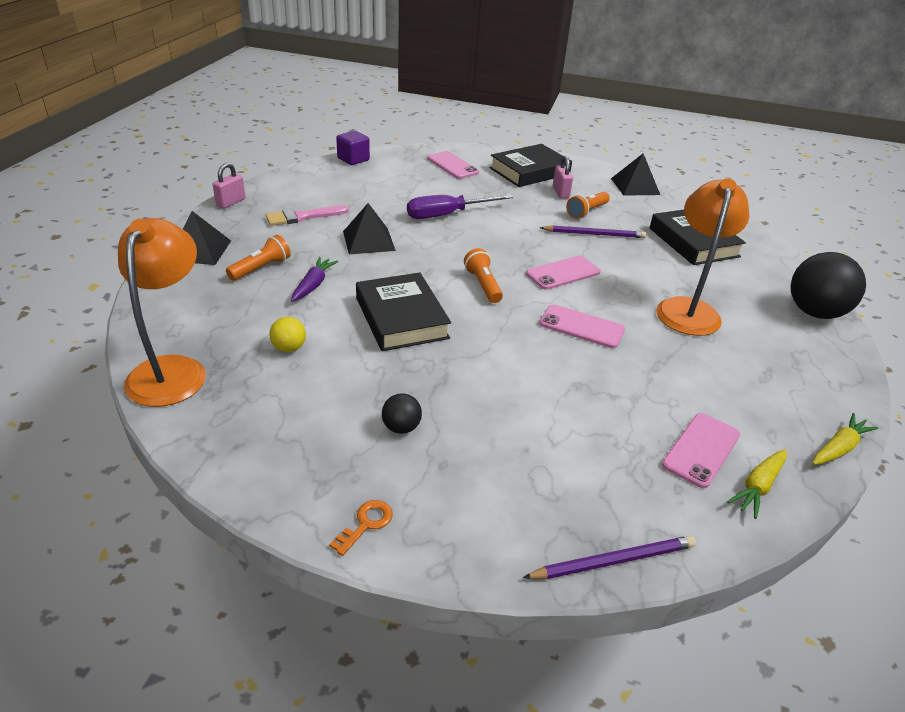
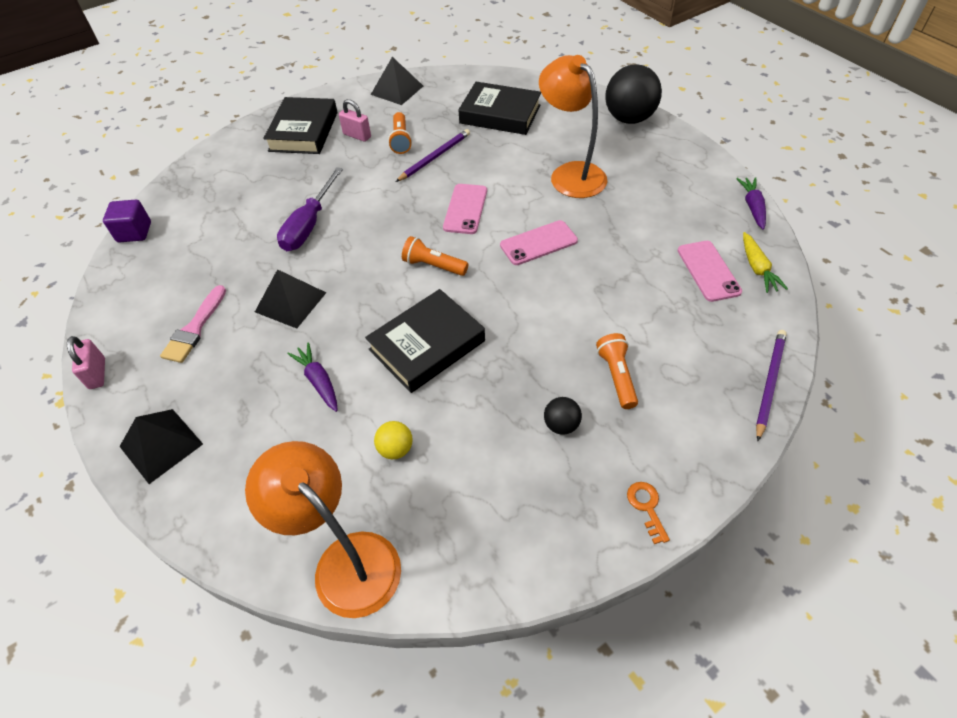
camera: 45 degrees left, 15 degrees up
orange flashlight [226,235,291,281] -> orange flashlight moved to [596,333,638,409]
black book [356,272,451,351] -> black book turned 60 degrees counterclockwise [365,289,485,393]
pink phone [427,151,479,179] -> none
yellow carrot [813,413,879,465] -> purple carrot [736,177,766,230]

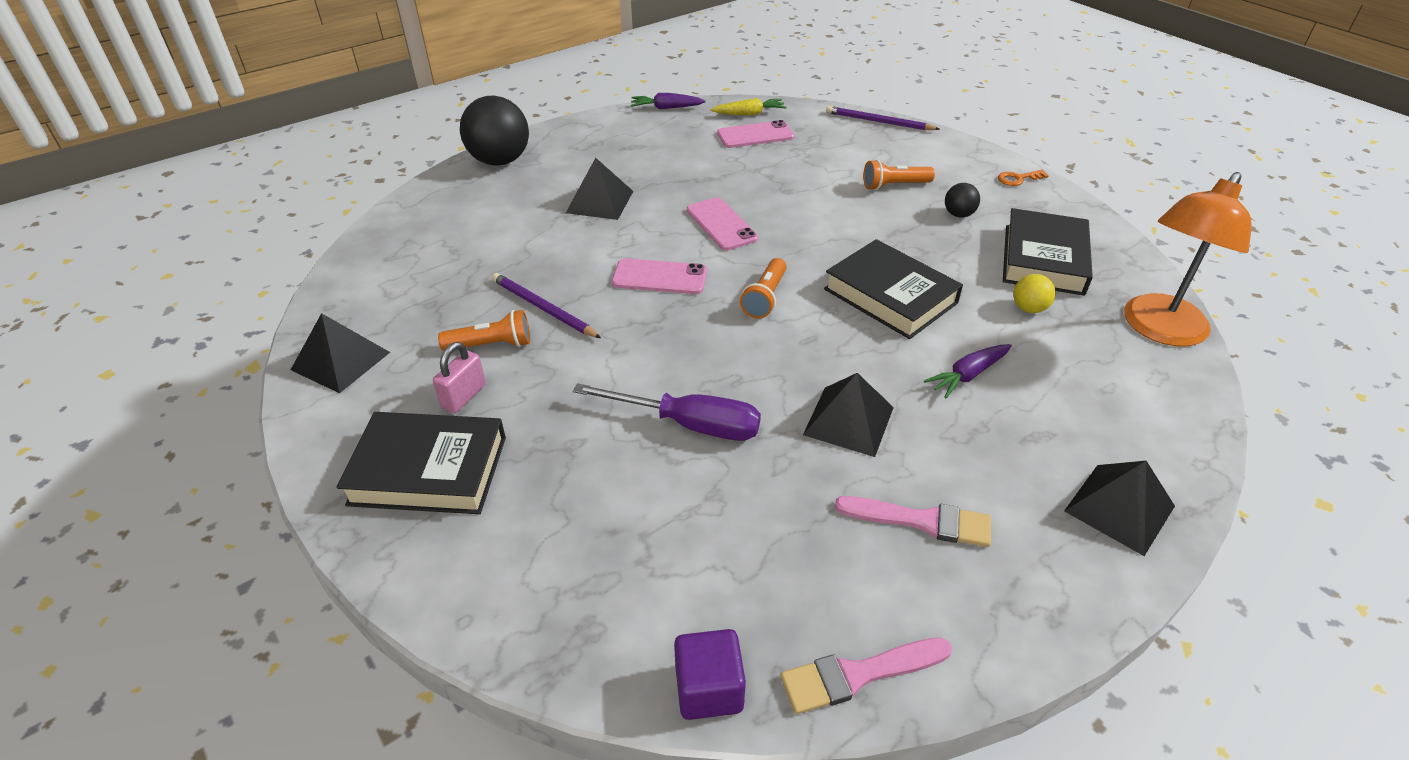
camera: 95 degrees left, 10 degrees down
pink padlock [67,336,105,389] -> none
black book [458,82,541,135] -> black book moved to [1003,208,1093,296]
orange lamp [539,55,607,198] -> black pyramid [566,158,633,220]
none -> pink brush [780,637,952,714]

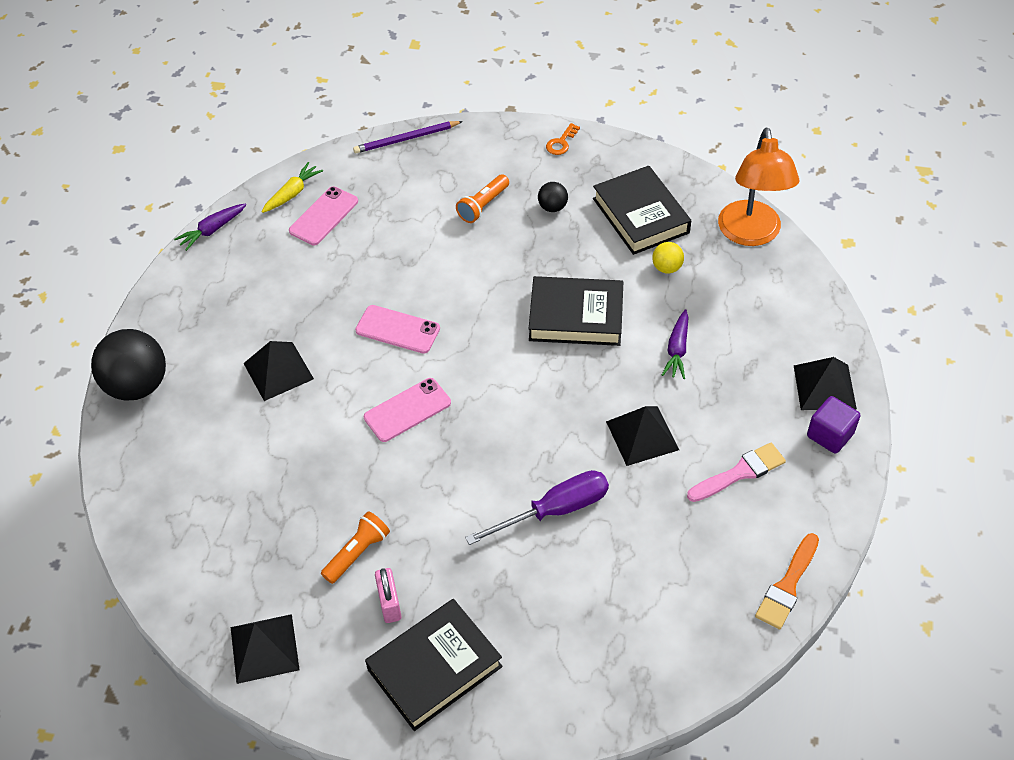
camera: 40 degrees left, 10 degrees up
purple pencil [492,273,601,338] -> none
purple cube [674,629,746,720] -> purple cube moved to [807,396,860,454]
orange flashlight [740,258,787,319] -> none
pink brush [780,637,952,714] -> orange brush [755,533,819,629]

